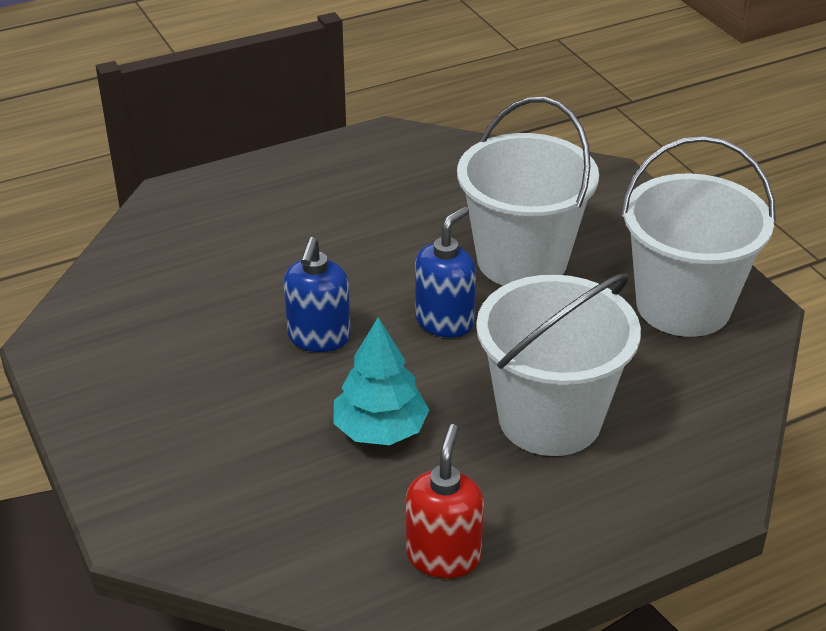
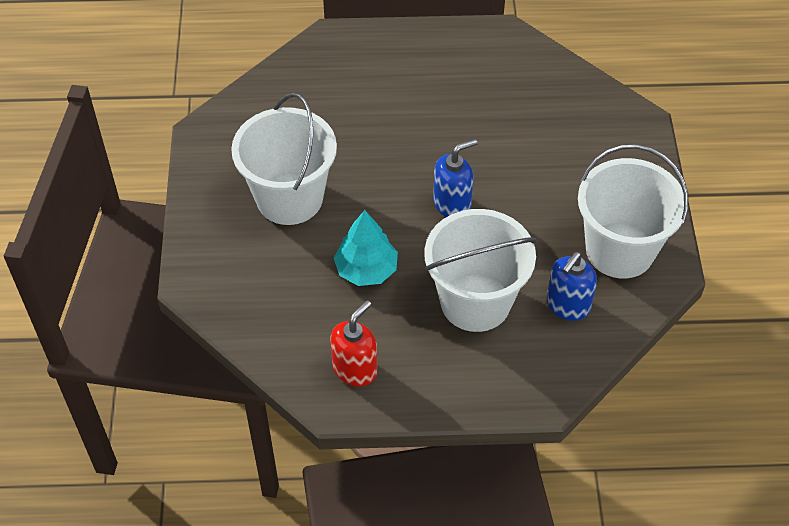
camera: 25 degrees right, 15 degrees up
blue soap dispenser [284,237,351,352] -> blue soap dispenser moved to [546,252,597,321]
white bucket [457,97,599,286] -> white bucket moved to [231,93,337,225]

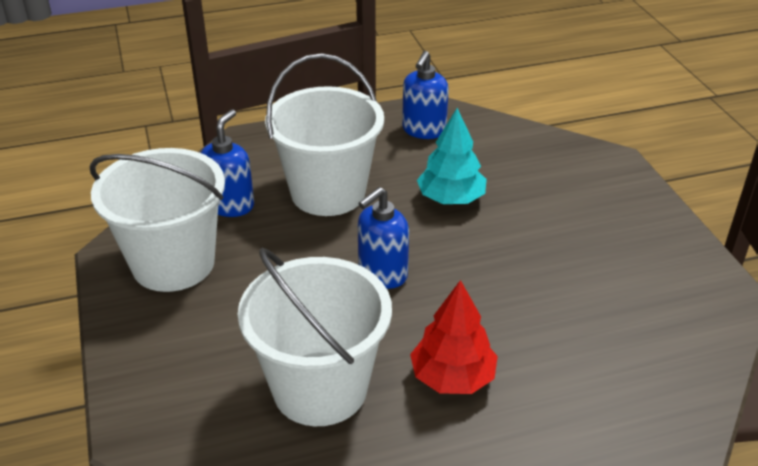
camera: 165 degrees right, 15 degrees down
white bucket [231,93,337,225] -> white bucket moved to [238,248,392,426]
red soap dispenser [331,300,377,387] -> blue soap dispenser [402,51,449,139]
none -> red tree [410,280,498,394]

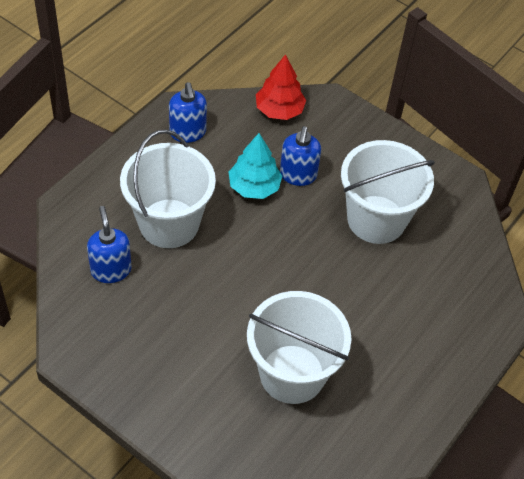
camera: 40 degrees left, 15 degrees up
white bucket [90,148,225,292] -> white bucket moved to [341,140,435,244]
blue soap dispenser [358,187,409,289] -> blue soap dispenser moved to [280,126,321,186]
red tree [410,280,498,394] -> red tree moved to [256,54,306,120]

